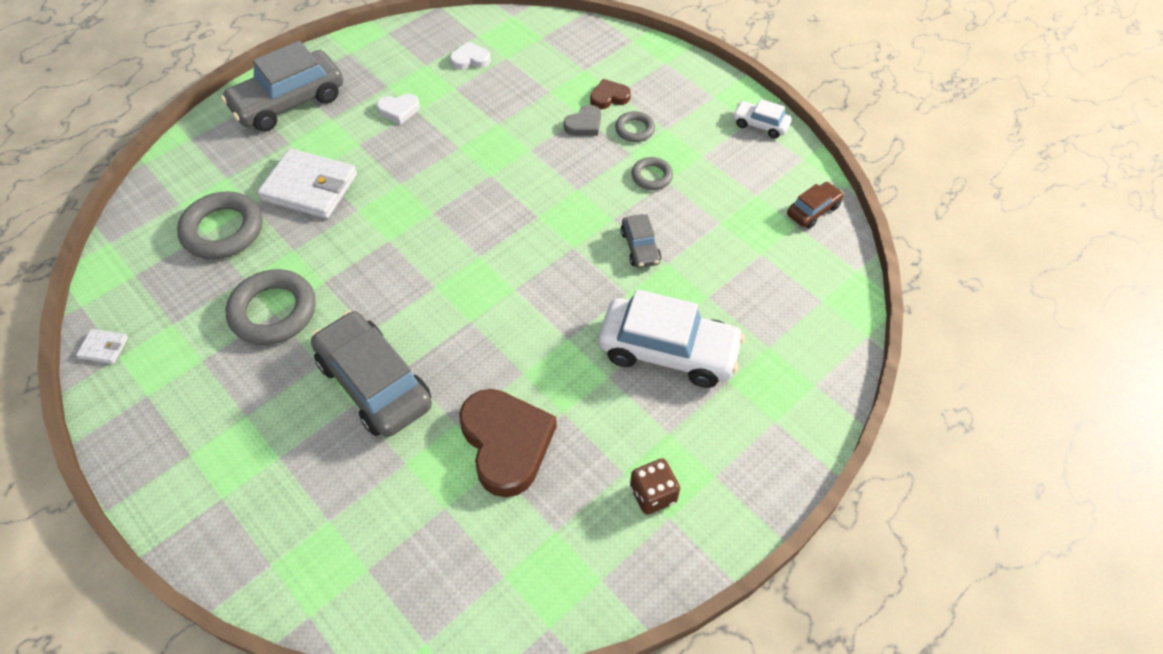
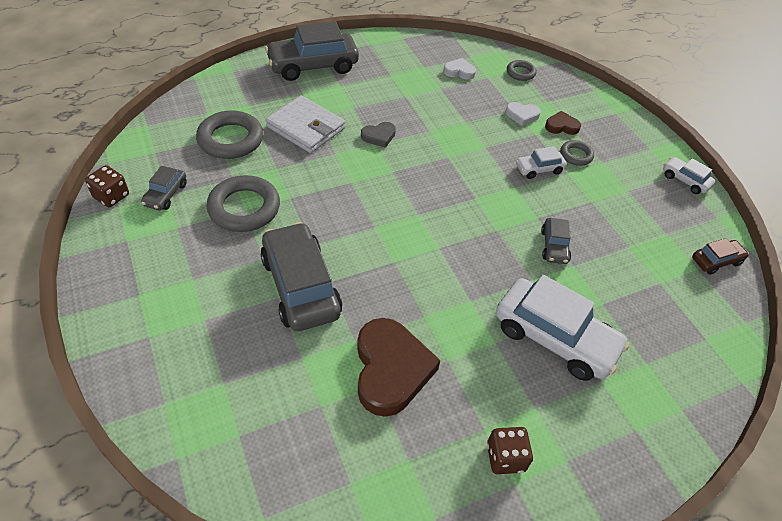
camera: 15 degrees right, 5 degrees down
white wallet [76,329,128,364] -> brown dice [85,165,129,207]
white heart [377,94,420,125] -> white heart moved to [505,102,541,126]
grey heart [564,105,601,136] -> grey heart moved to [361,122,396,148]
grey ring [632,157,673,190] -> grey ring moved to [507,60,536,81]
none -> grey car [141,166,187,210]
none -> white car [516,146,567,179]

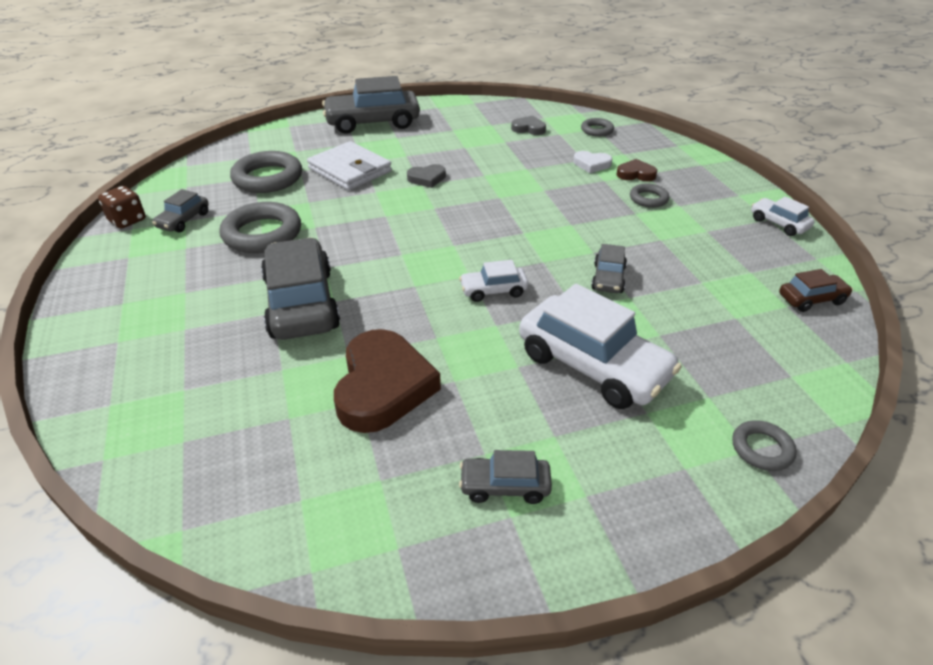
camera: 10 degrees right, 10 degrees down
white heart [443,58,476,80] -> grey heart [511,116,546,135]
brown dice [487,427,533,474] -> grey car [459,450,552,504]
white car [516,146,567,179] -> white car moved to [459,260,528,302]
none -> grey ring [732,420,797,471]

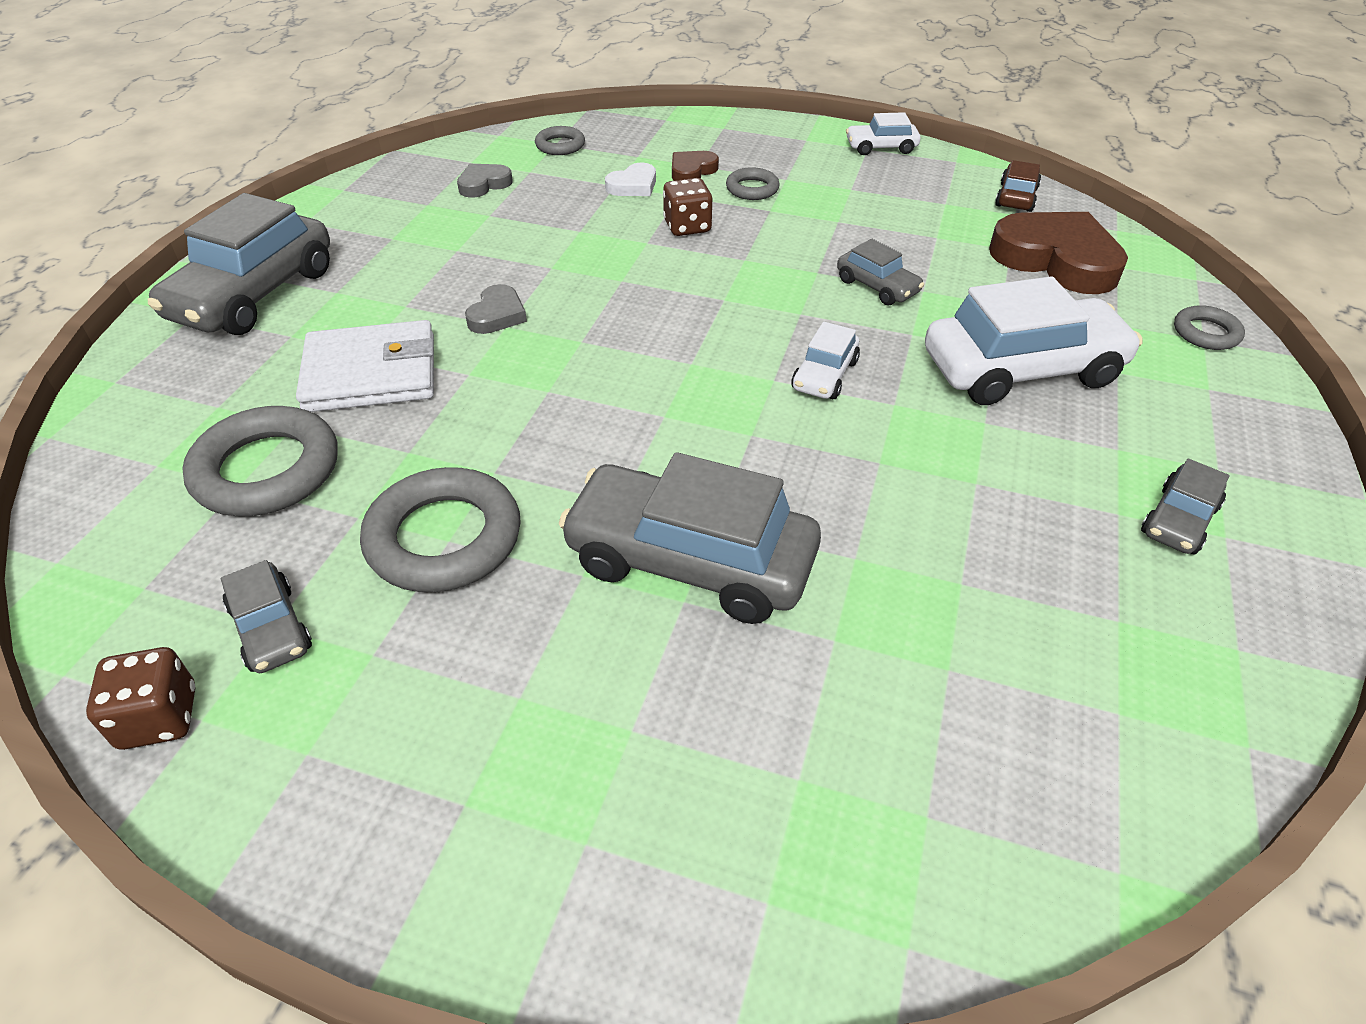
camera: 55 degrees left, 5 degrees up
brown heart [334,329,441,433] -> brown heart moved to [989,212,1128,294]
none -> brown dice [663,178,712,236]

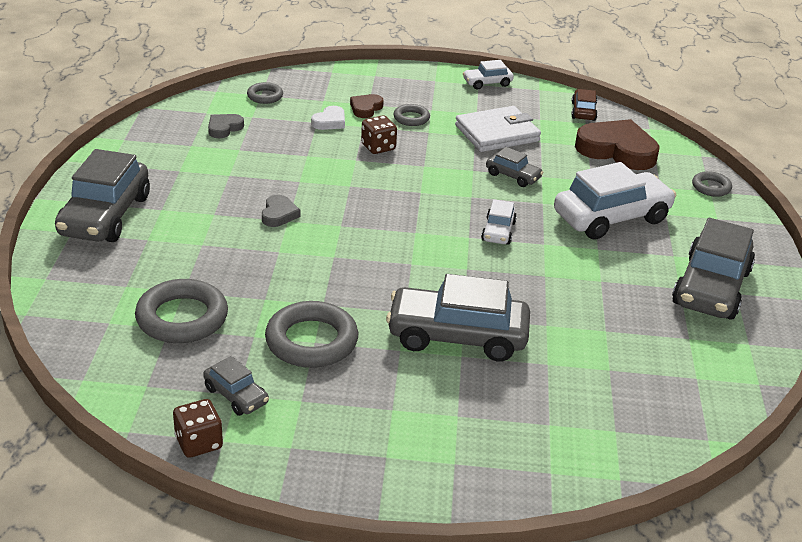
camera: 15 degrees left, 10 degrees down
white wallet [296,320,434,412] -> white wallet moved to [455,106,541,152]
grey car [1141,459,1230,554] -> grey car [672,218,755,320], size x2.04

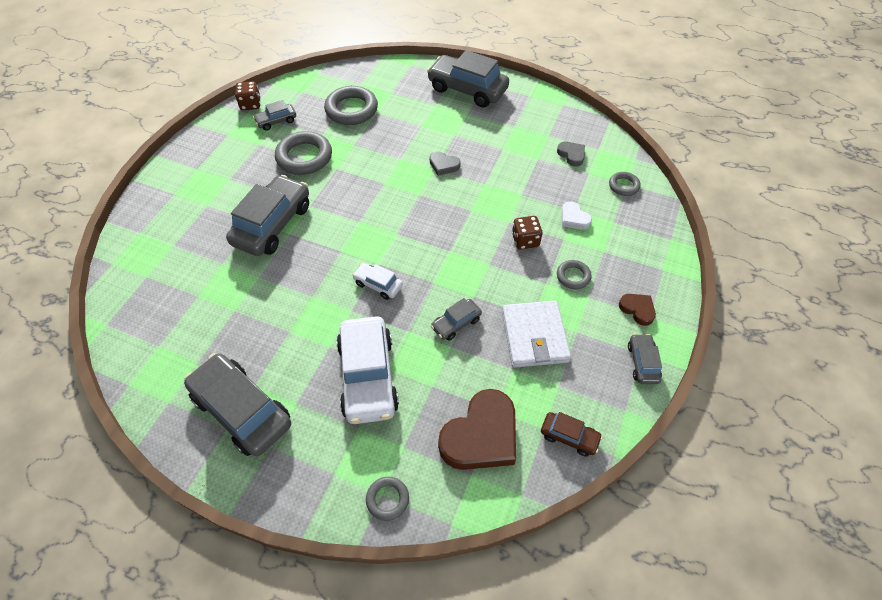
camera: 110 degrees right, 20 degrees up
brown heart [350,94,384,118] -> brown heart moved to [619,294,656,326]
white car [463,60,514,90] -> grey car [628,334,662,384]

